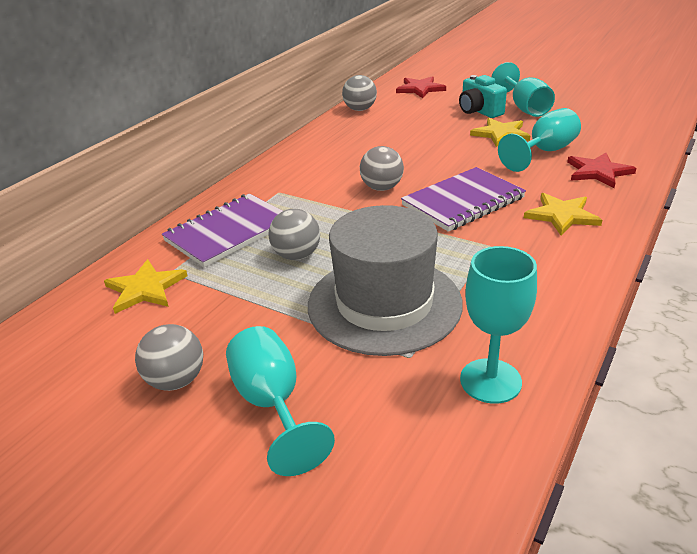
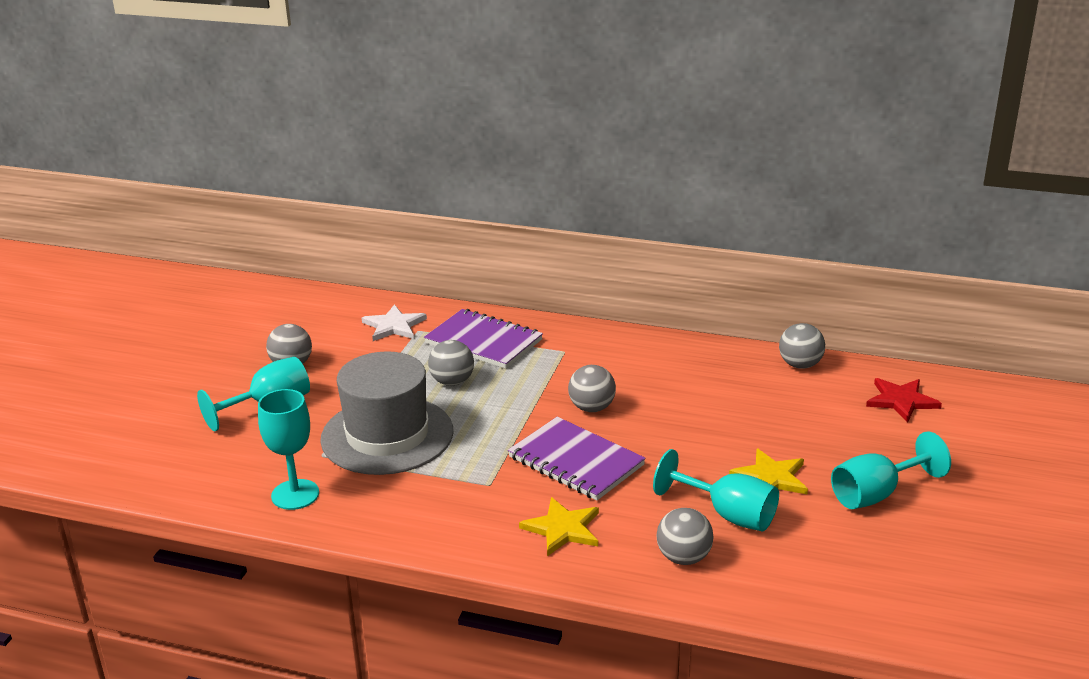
camera: 75 degrees right, 5 degrees down
yellow star [104,259,188,314] -> white star [362,304,427,341]
turquoise camera [459,75,507,118] -> none
red star [567,153,636,188] -> grey ball [656,508,714,565]

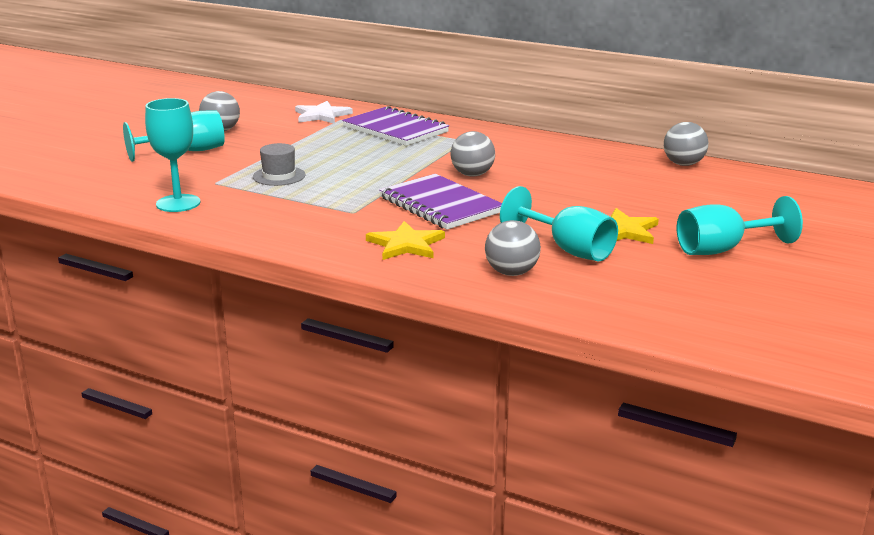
camera: 10 degrees right, 5 degrees down
grey hat [320,351,453,475] -> grey hat [253,143,306,186], size x0.43
grey ball [428,340,474,386] -> none
red star [866,378,942,422] -> none

